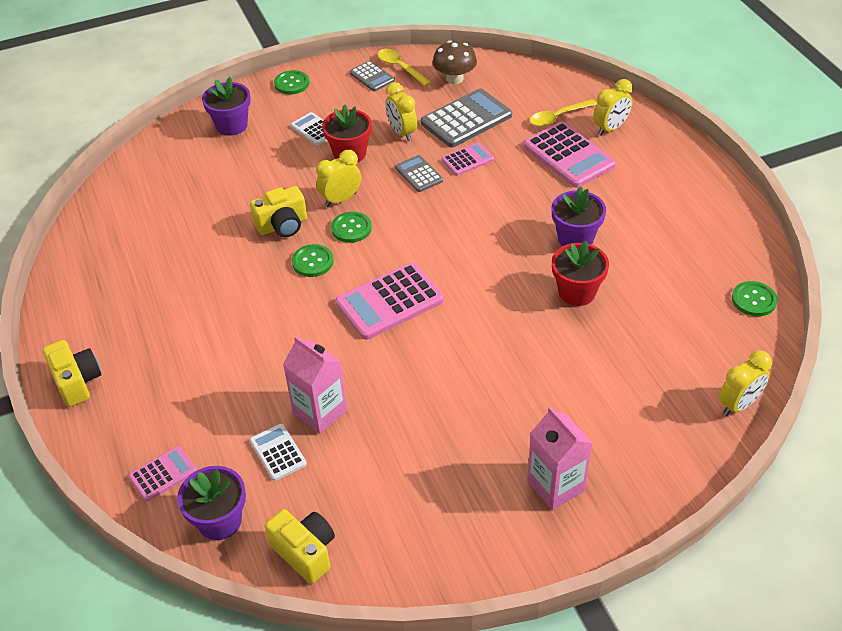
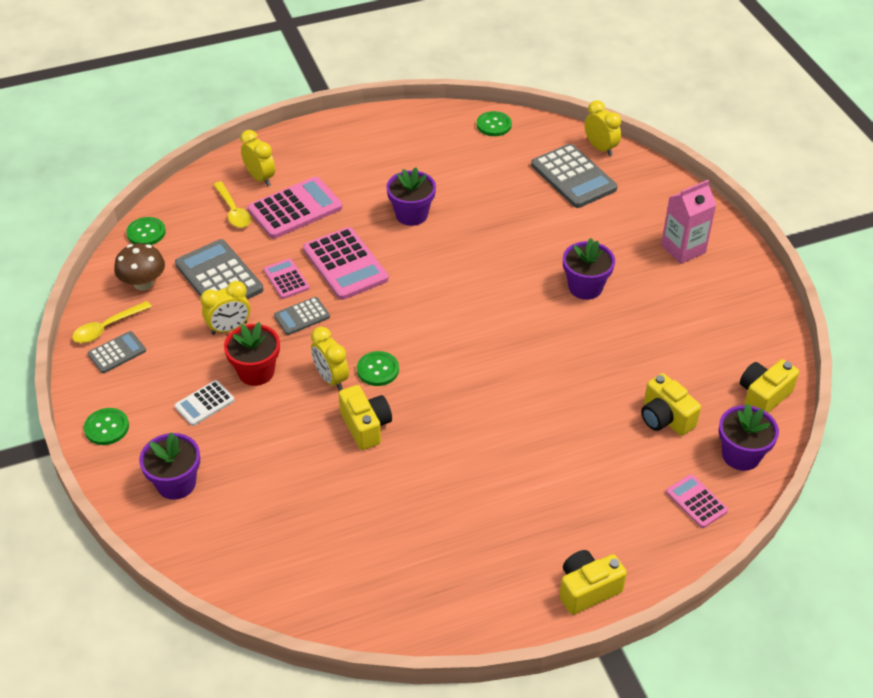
camera: 90 degrees left, 0 degrees up
white calculator [250,424,307,481] -> yellow camera [641,373,701,436]
pink carton [283,336,347,434] -> none
green button [292,244,334,277] -> green button moved to [126,217,166,245]
pink calculator [335,263,444,340] -> pink calculator moved to [303,227,389,300]
red flower pot [552,241,609,306] -> none
none -> grey calculator [531,144,618,208]
none -> purple flower pot [563,238,615,300]

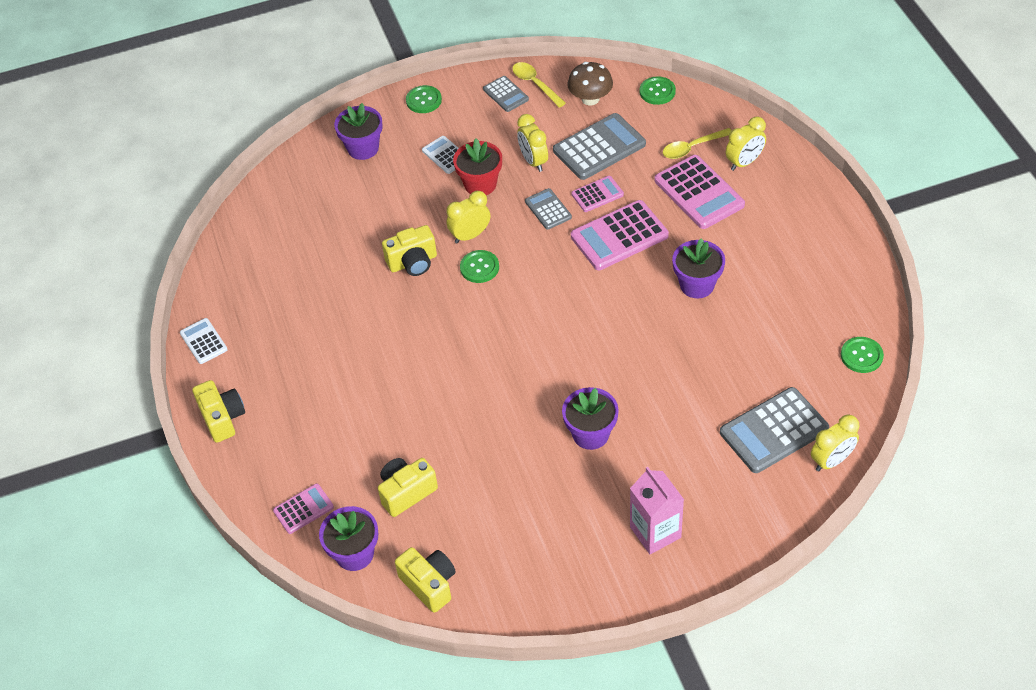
camera: 95 degrees right, 5 degrees up
none -> white calculator [180,318,228,364]

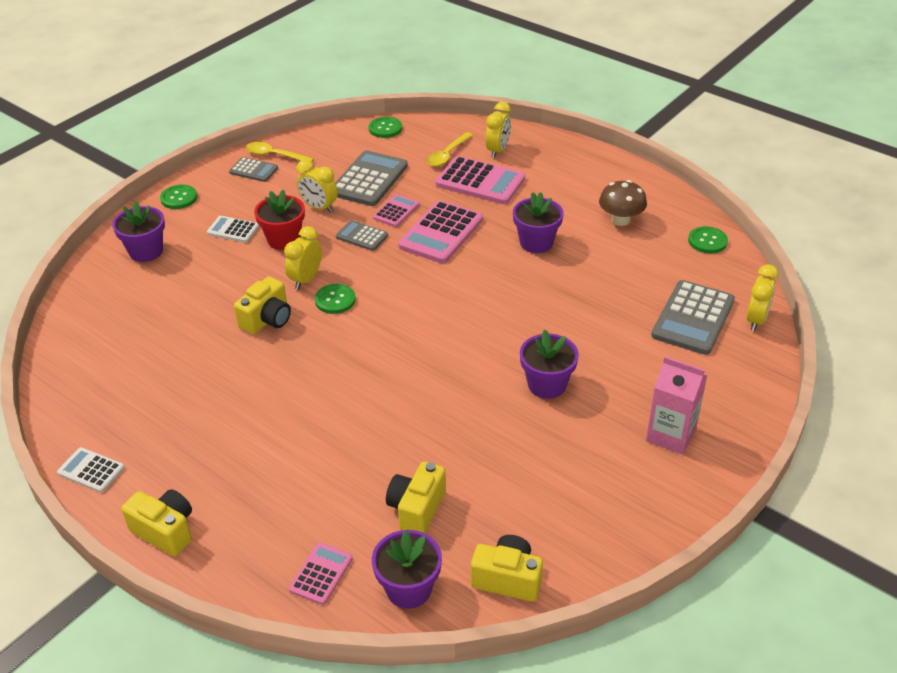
camera: 35 degrees left, 10 degrees down
brown mushroom [567,62,613,105] -> brown mushroom moved to [599,180,647,226]

